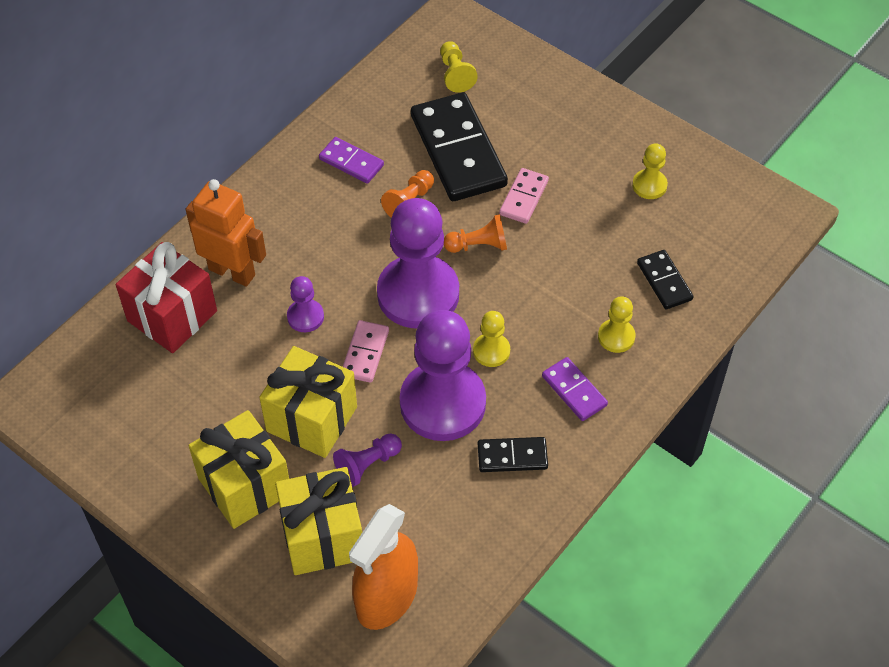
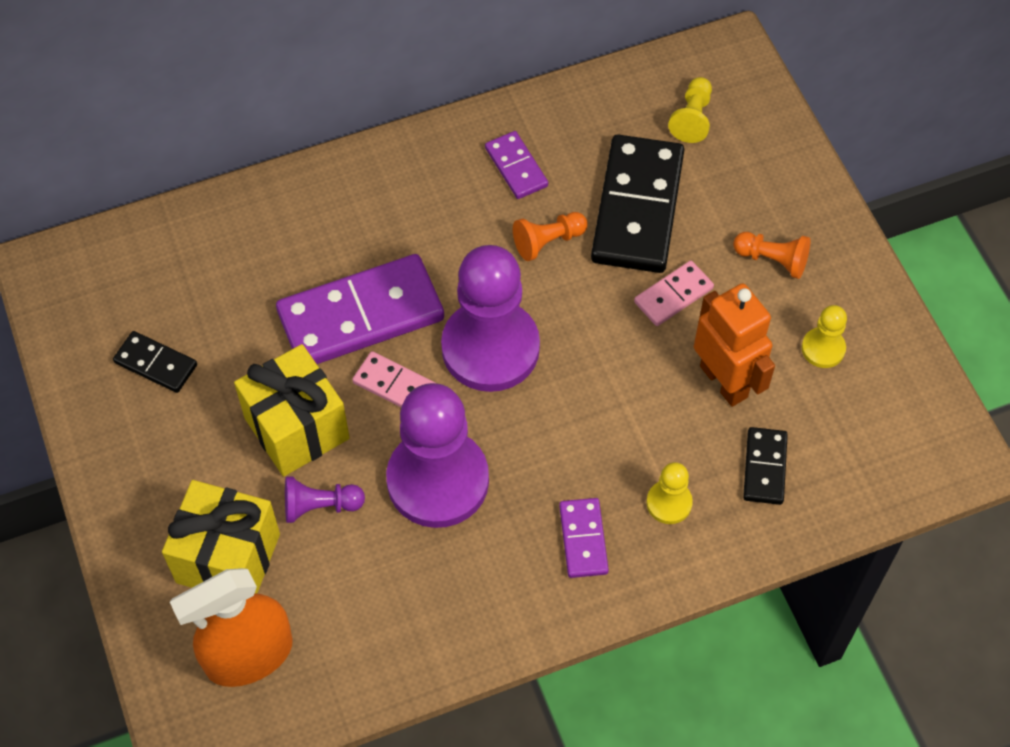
camera: 30 degrees right, 5 degrees up
red gift [116,242,217,353] -> none
orange robot [186,179,266,287] -> orange robot moved to [694,283,775,407]
yellow gift [189,410,289,529] -> none
purple pawn [287,276,324,332] -> purple domino [276,254,444,364]
pink domino [343,320,389,383] -> pink domino turned 75 degrees clockwise [352,351,435,407]
orange pawn [444,214,507,253] -> orange pawn moved to [733,232,810,279]
yellow pawn [473,311,510,367] -> none
black domino [478,437,548,472] -> black domino moved to [113,331,197,393]

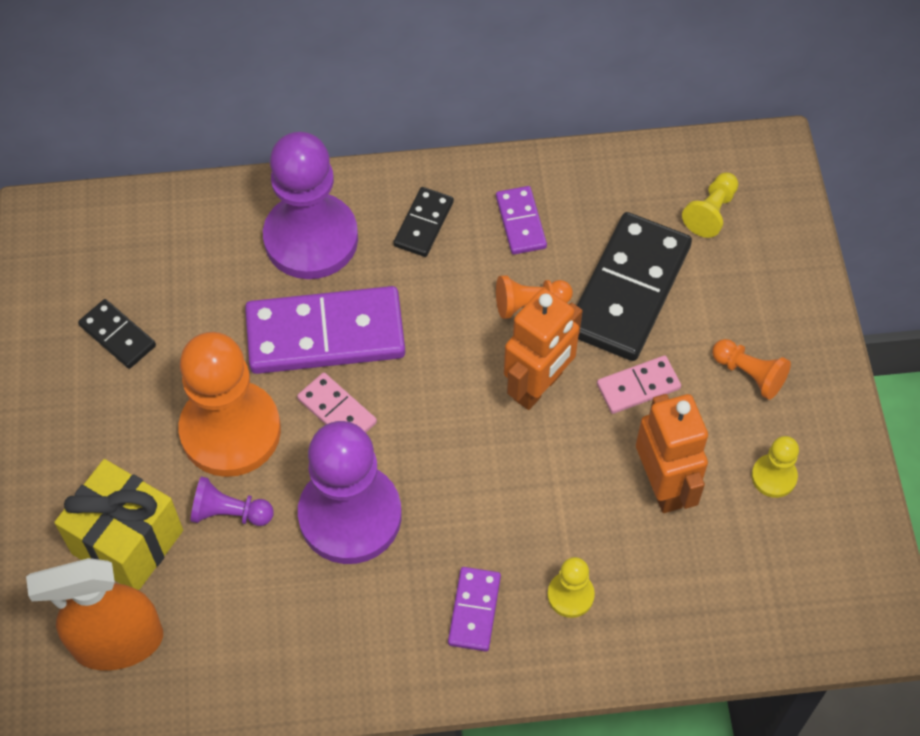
camera: 15 degrees right, 0 degrees up
yellow gift [234,344,350,476] -> orange pawn [179,332,281,477]
purple pawn [441,245,540,392] -> purple pawn moved to [263,132,358,279]
black domino [743,427,788,505] -> black domino moved to [393,187,454,257]
none -> orange robot [504,288,583,410]

